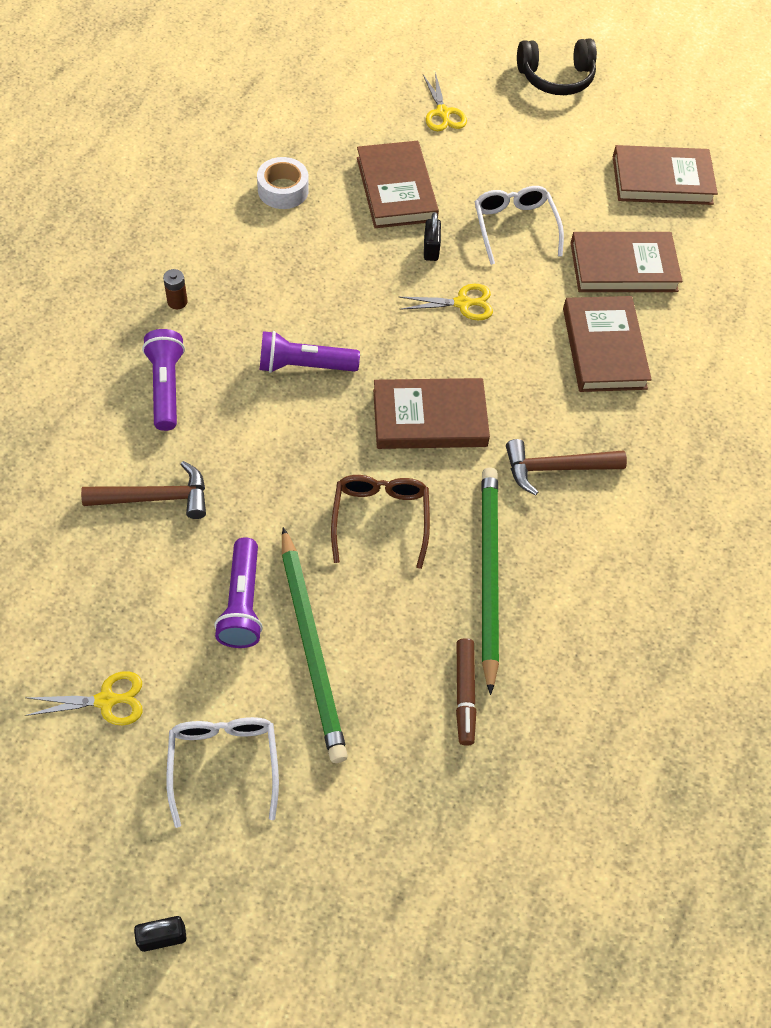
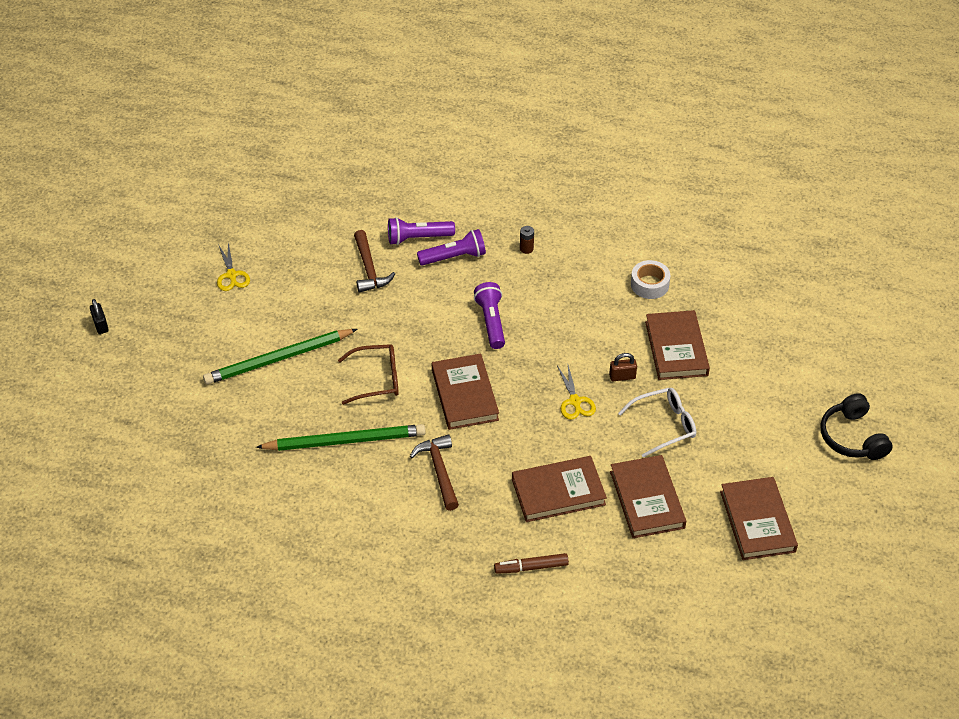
camera: 85 degrees right, 10 degrees down
white glasses [166,717,279,828] -> none
purple flashlight [214,537,263,648] -> purple flashlight moved to [388,217,455,245]
brown book [357,141,439,228] -> brown book turned 75 degrees counterclockwise [645,310,710,380]
yellow scissors [423,72,467,131] -> none
black padlock [424,212,441,261] -> brown padlock [609,353,637,381]
brown marker [456,638,476,746] -> brown marker moved to [494,553,569,574]

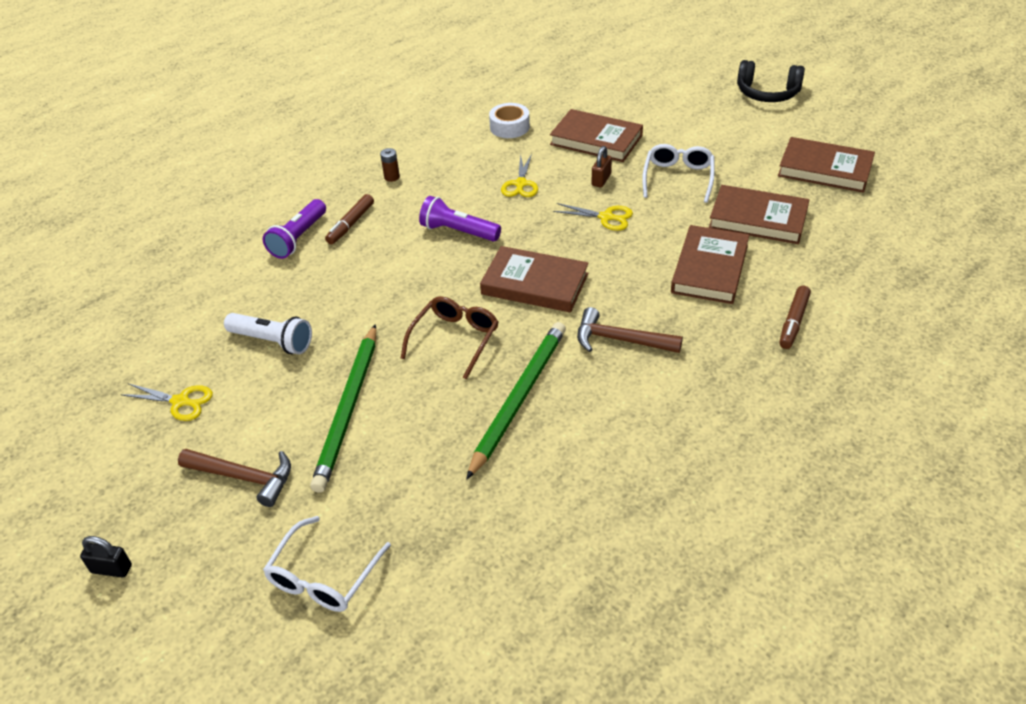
camera: 55 degrees left, 5 degrees down
brown hammer [354,230,395,293] -> brown hammer moved to [178,449,291,507]
purple flashlight [417,229,486,266] -> brown marker [325,194,374,244]
none -> white flashlight [224,313,312,354]
none -> white glasses [263,516,391,612]
none -> yellow scissors [501,154,538,197]

